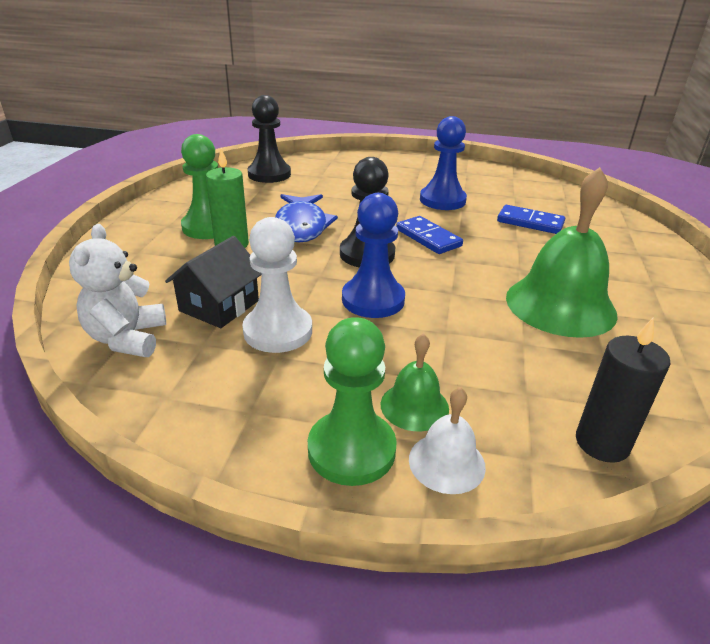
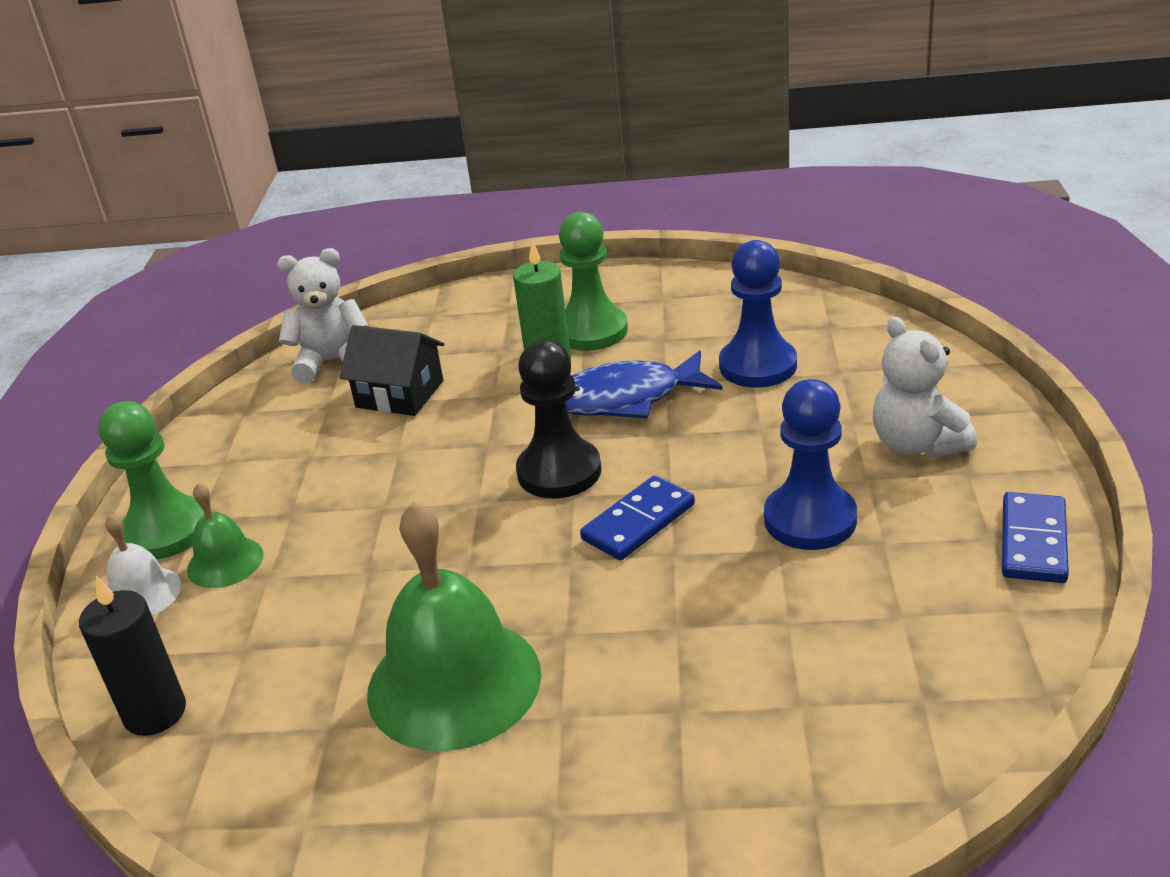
camera: 85 degrees right, 0 degrees up
white pawn [242,217,312,353] -> none
black pawn [248,95,291,183] -> none
blue pawn [342,193,405,318] -> blue pawn moved to [719,240,797,387]
blue domino [497,205,565,234] -> blue domino moved to [1002,492,1069,583]
none -> white teddy bear [873,317,977,458]

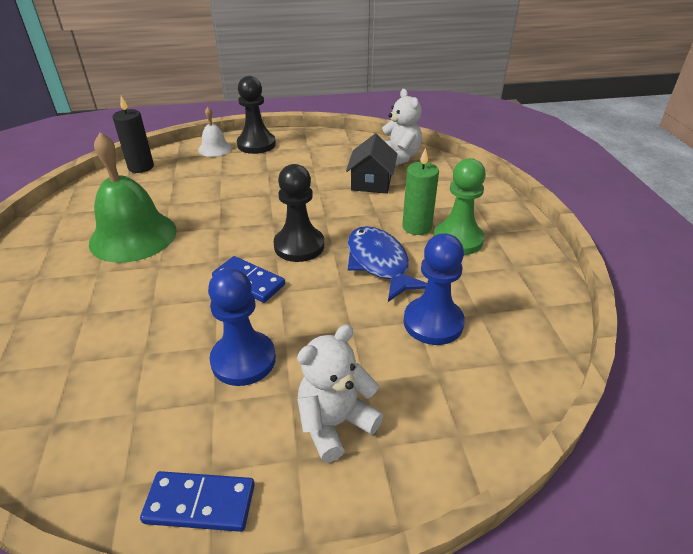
camera: 75 degrees right, 5 degrees up
green pawn [99,401,205,559] -> black pawn [237,76,276,154]
green bell [187,483,263,588] -> none

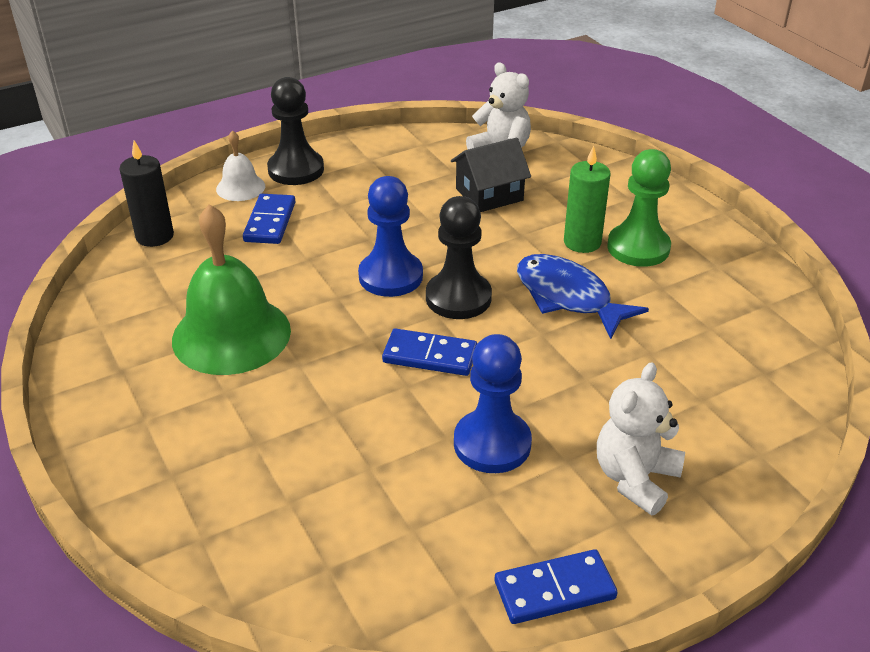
camera: 20 degrees left, 0 degrees up
black house [346,134,397,193] -> black house turned 75 degrees clockwise [451,138,531,212]
blue pawn [404,233,465,345] -> blue pawn moved to [358,176,423,297]
none -> blue domino [243,194,296,244]

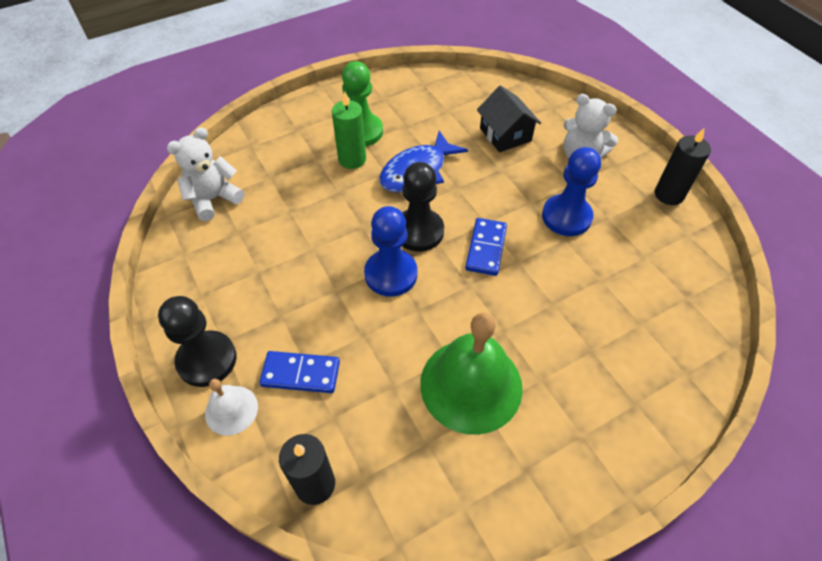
camera: 90 degrees left, 15 degrees up
black house [451,138,531,212] -> black house moved to [477,85,541,152]
blue domino [495,549,618,624] -> black candle [655,128,711,205]

